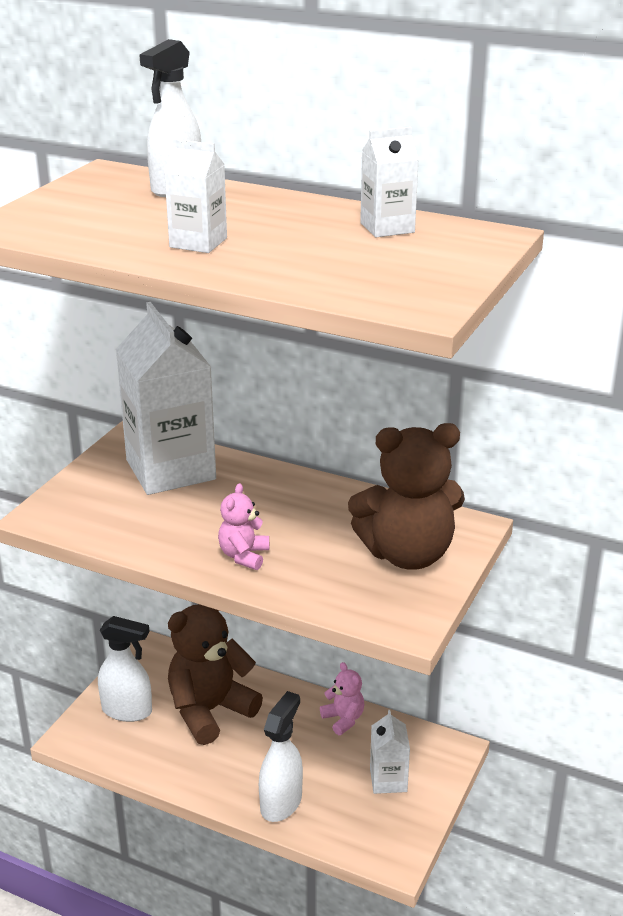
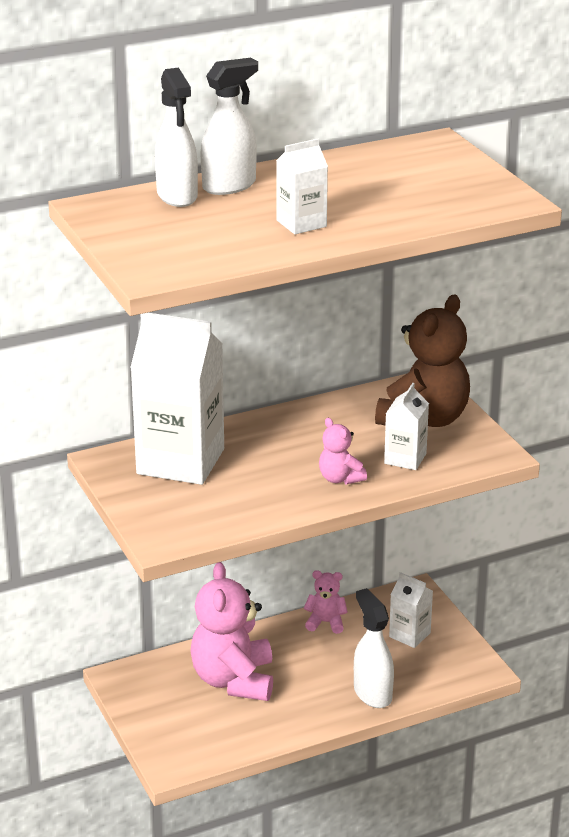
camera: 50 degrees left, 0 degrees up
white spray bottle [98,616,152,722] -> white spray bottle moved to [200,58,258,195]
brown teddy bear [168,604,263,745] -> pink teddy bear [190,562,273,701]
white carton [360,127,419,237] -> white carton moved to [384,383,429,470]

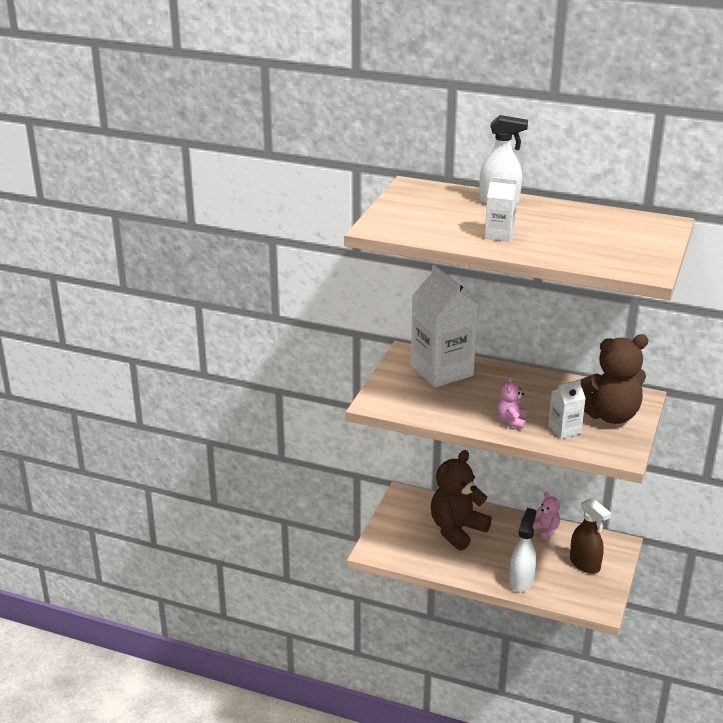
camera: 45 degrees right, 0 degrees up
white spray bottle [155,68,198,207] -> none
pink teddy bear [190,562,273,701] -> brown teddy bear [431,450,492,551]
white carton [389,572,433,648] -> brown spray bottle [570,498,611,574]

